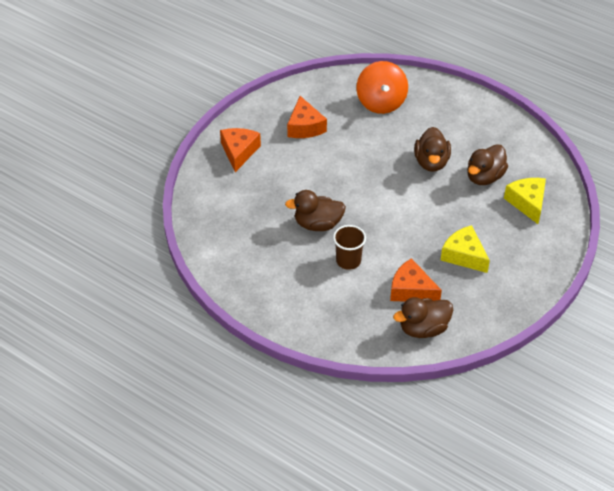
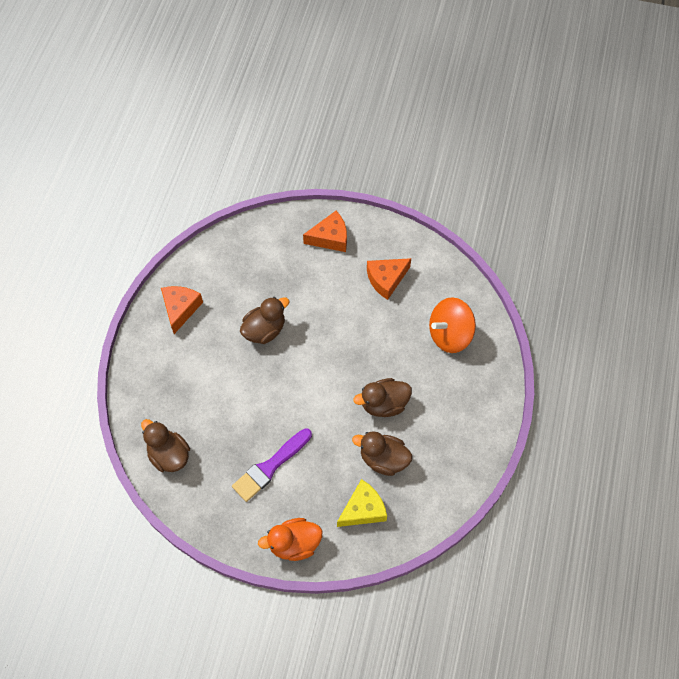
camera: 70 degrees right, 15 degrees up
brown duck [285,190,346,231] -> brown duck turned 75 degrees clockwise [240,297,290,344]
brown cup [333,225,366,270] -> none
orange cheese [390,258,442,301] -> orange cheese moved to [161,286,203,334]
yellow cheese [441,225,490,273] -> purple brush [232,428,312,502]
none -> orange duck [258,518,322,561]

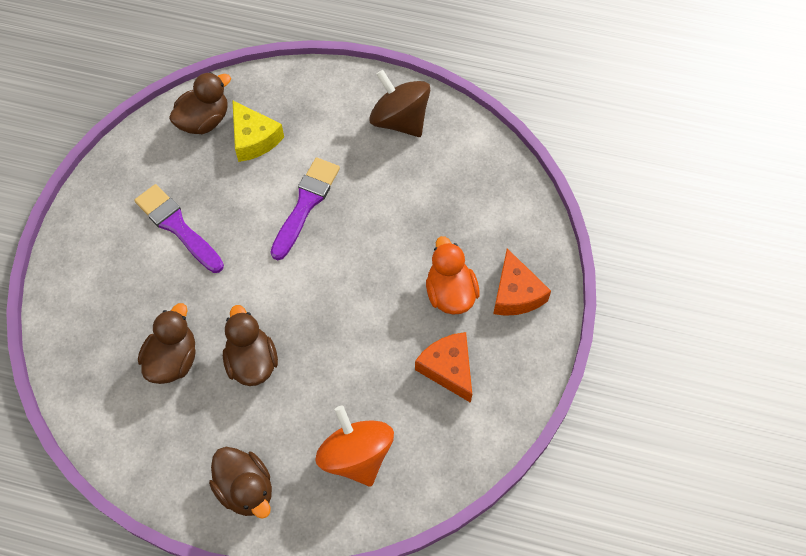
camera: 90 degrees right, 0 degrees up
orange cheese [161,286,203,334] -> brown spinning top [369,70,430,137]
brown duck [240,297,290,344] -> brown duck moved to [209,447,272,519]
orange duck [258,518,322,561] -> orange duck moved to [426,236,480,315]
yellow cheese [337,479,387,527] -> yellow cheese moved to [232,100,284,162]
none -> purple brush [270,157,340,260]

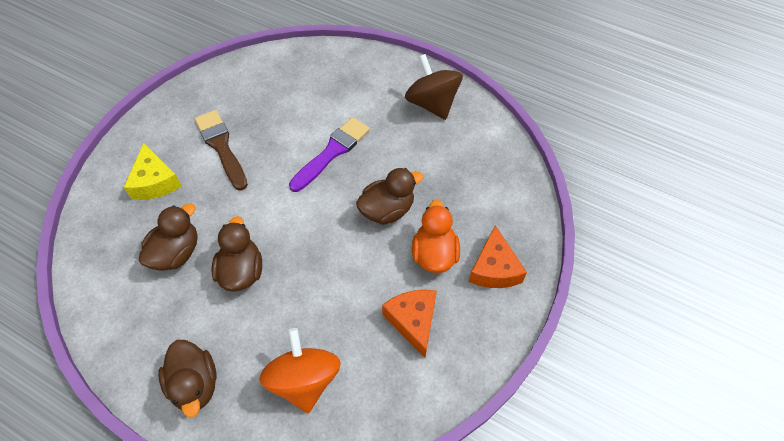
camera: 15 degrees right, 5 degrees down
purple brush [134,184,224,273] -> brown brush [195,110,248,191]
brown duck [169,72,231,134] -> brown duck moved to [356,168,424,225]
yellow cheese [232,100,284,162] -> yellow cheese moved to [124,143,182,200]

